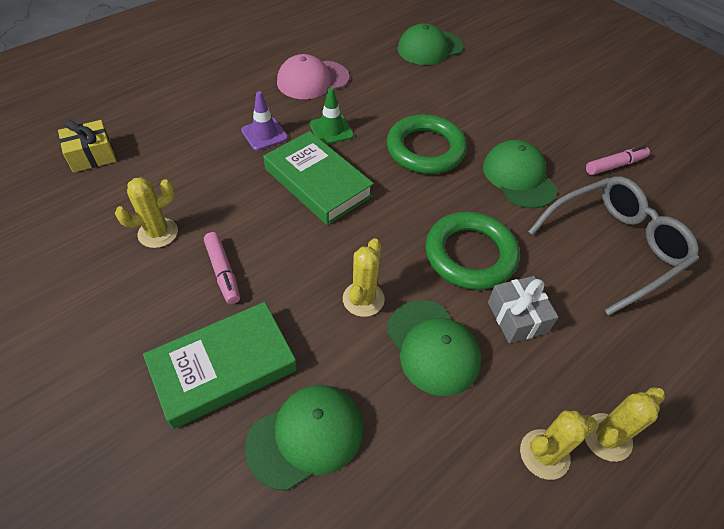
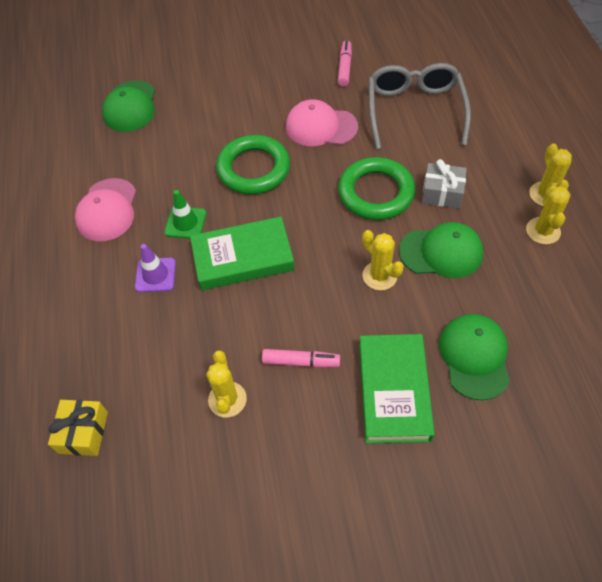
camera: 55 degrees left, 5 degrees up
green cap [483,140,557,208] -> pink cap [286,99,358,146]

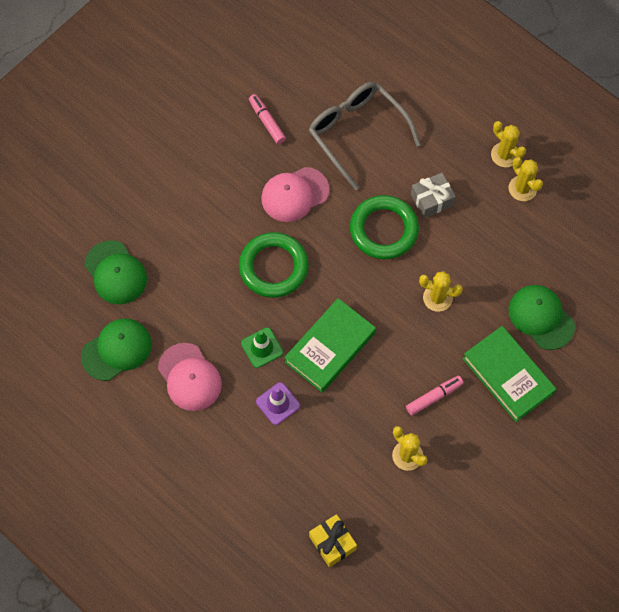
camera: 40 degrees left, 10 degrees up
green cap [399,222,483,278] -> green cap moved to [81,319,152,381]

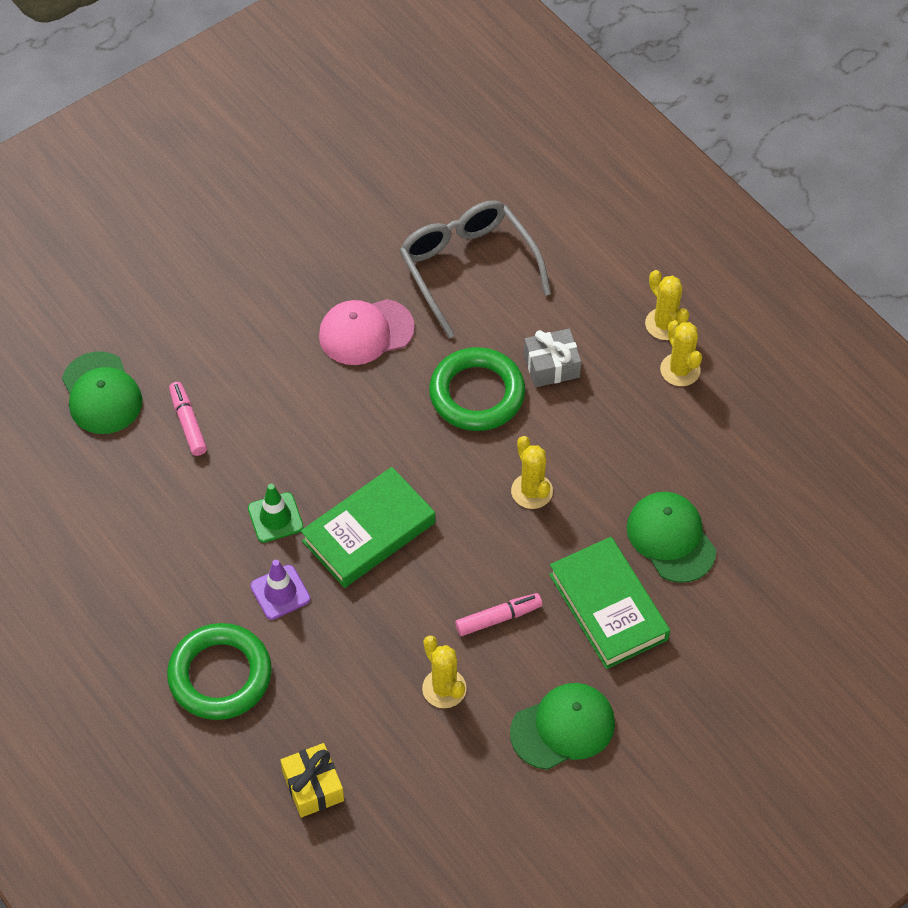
camera: 10 degrees right, 10 degrees down
green cap [81,319,152,381] -> green cap moved to [510,683,615,770]
pink cap [158,343,222,411] -> none
green ring [239,232,309,298] -> green ring moved to [167,623,272,720]
pink marker [249,94,286,144] -> pink marker moved to [169,382,207,456]
yellow cactus [419,271,463,312] -> yellow cactus turned 45 degrees clockwise [511,436,553,509]

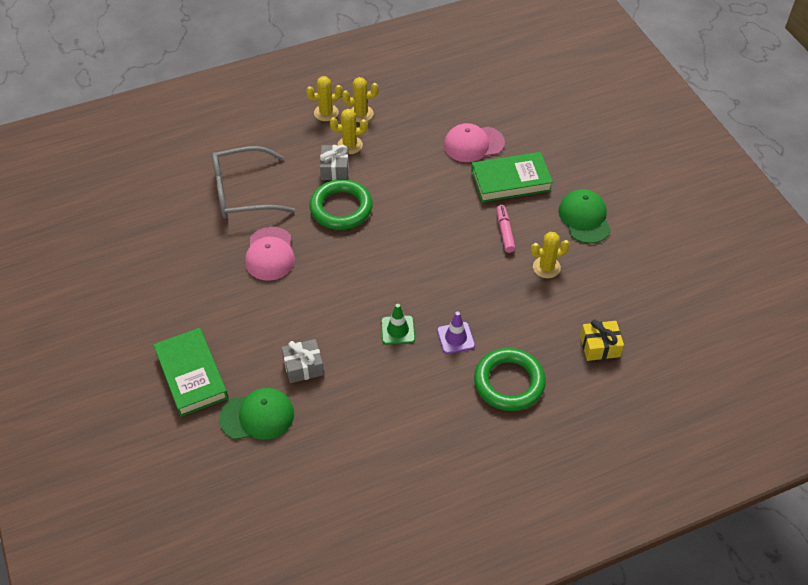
camera: 75 degrees left, 5 degrees down
pink marker [169,382,207,456] -> grey gift [282,339,324,383]
green book [301,467,435,588] -> green book moved to [153,328,228,417]
yellow cactus [511,436,553,509] -> yellow cactus moved to [330,109,368,154]
green cap [627,492,716,583] -> pink cap [444,123,505,162]

